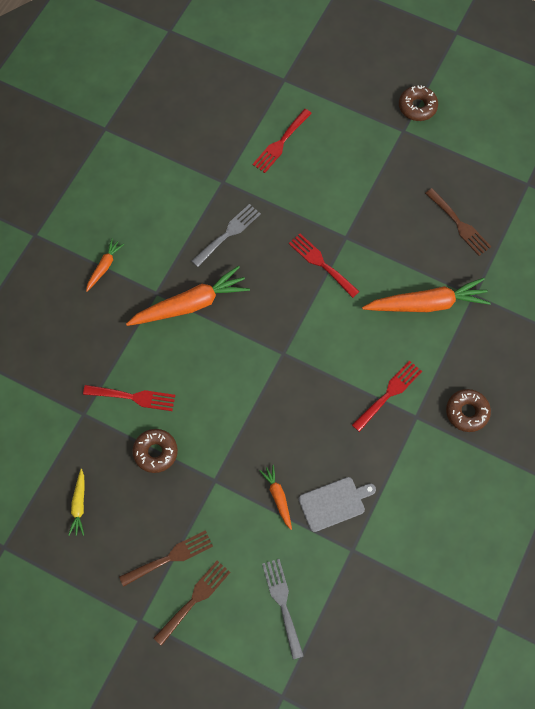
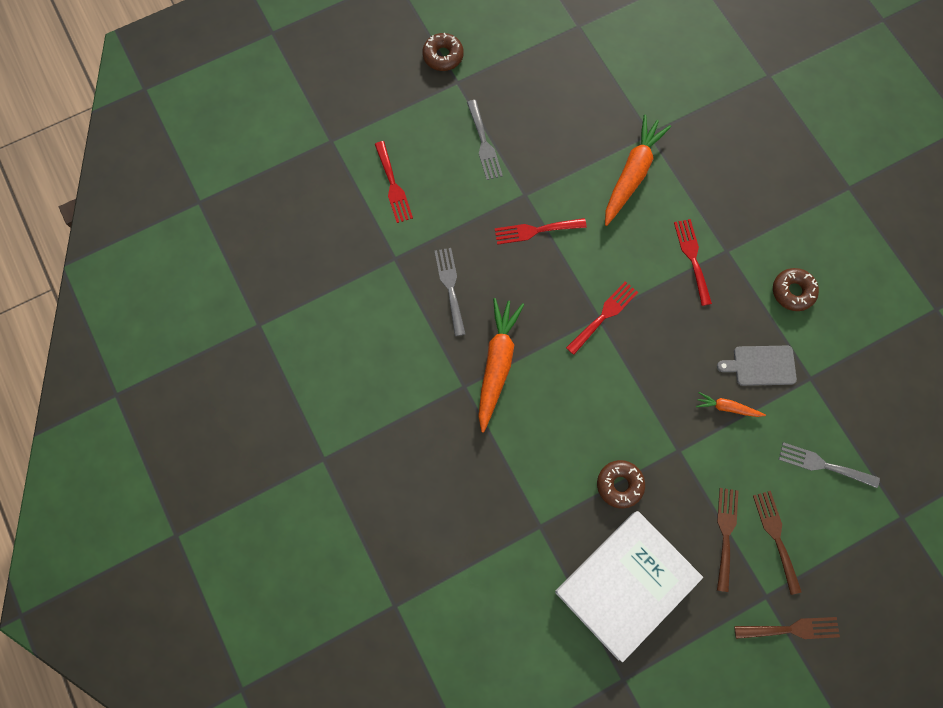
camera: 55 degrees left, 5 degrees up
yellow carrot [69,469,85,536] -> white book [555,511,703,662]
red fork [83,385,175,411] -> red fork moved to [566,281,638,355]
orange carrot [86,239,124,292] -> none
grey cutting board [298,477,376,532] -> grey cutting board turned 105 degrees counterclockwise [717,346,797,386]
brown fork [425,188,491,256] -> brown fork moved to [734,617,840,639]
brown donut [446,389,491,432] -> brown donut moved to [773,268,819,311]
none -> grey fork [467,100,503,180]

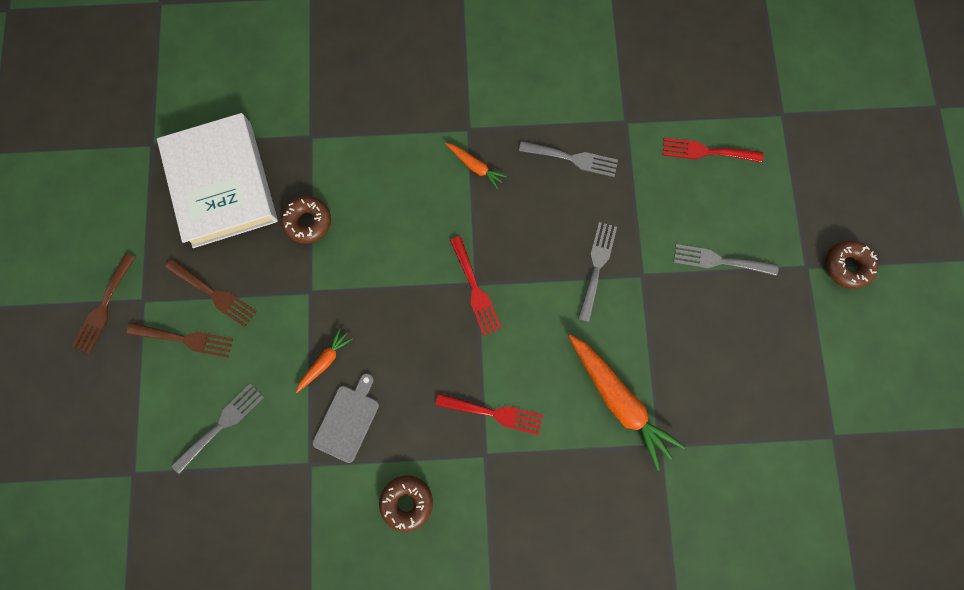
camera: 115 degrees right, 5 degrees up
orange carrot [478,298,525,432] -> orange carrot [445,143,507,189], size x0.50
red fork [495,218,587,245] -> grey fork [578,222,617,322]

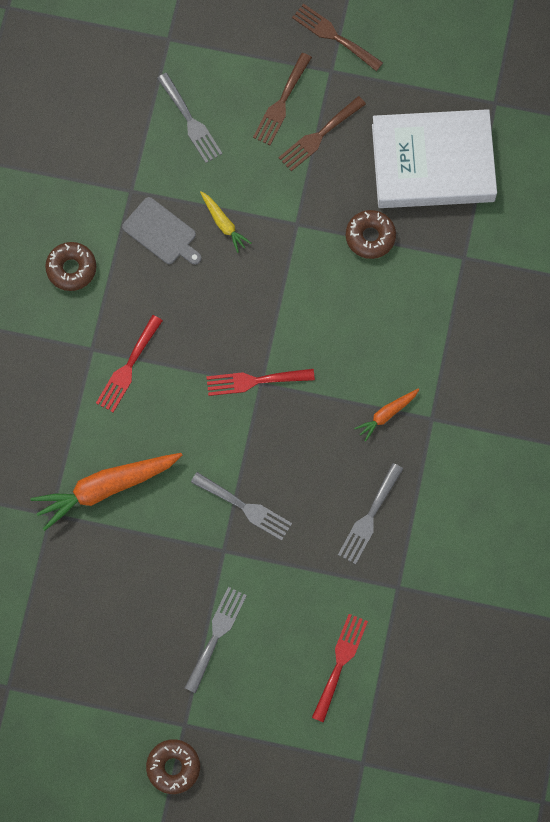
camera: 105 degrees right, 5 degrees down
orange carrot [296,328,352,393] -> yellow carrot [200,191,251,253]

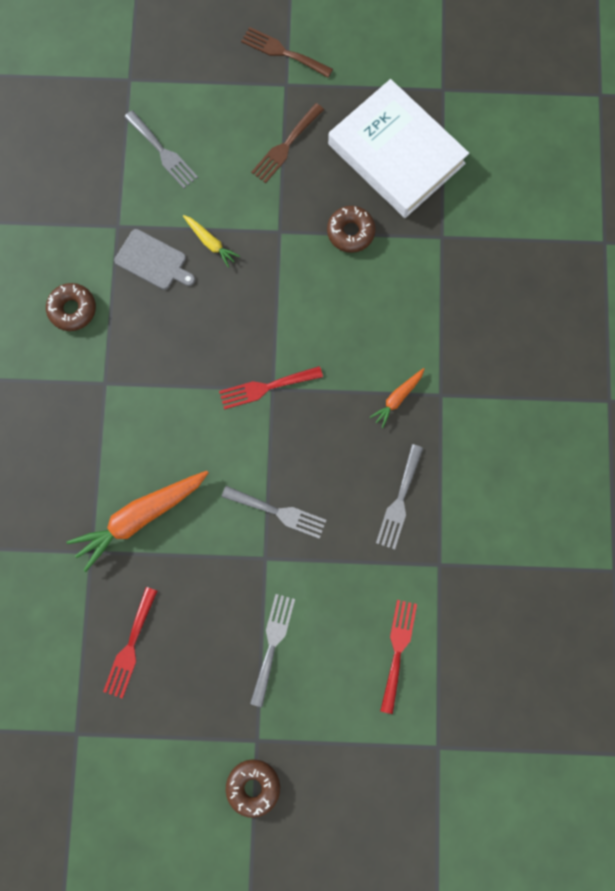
camera: 10 degrees left, 5 degrees up
red fork [96,315,163,412] -> red fork moved to [103,587,157,699]
brown fork [253,53,312,145] -> none
white book [372,109,497,208] -> white book turned 60 degrees clockwise [328,79,469,218]

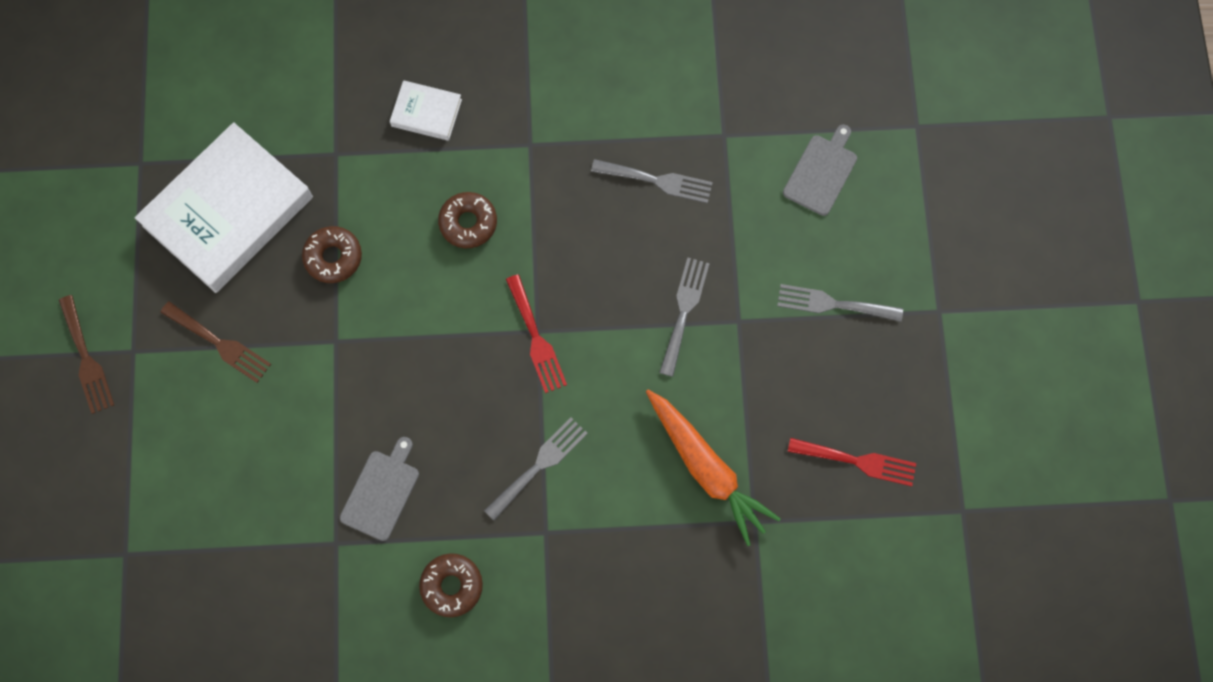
camera: 95 degrees left, 5 degrees down
grey fork [124,110,198,188] -> grey fork moved to [484,417,588,521]
yellow carrot [183,215,240,268] -> none
brown donut [226,759,280,818] -> brown donut moved to [438,192,497,248]
brown fork [241,27,333,78] -> brown fork turned 45 degrees counterclockwise [59,295,114,414]
orange carrot [370,368,425,428] -> none
red fork [380,600,417,714] -> grey cutting board [783,124,857,216]
none -> white book [390,80,462,141]

